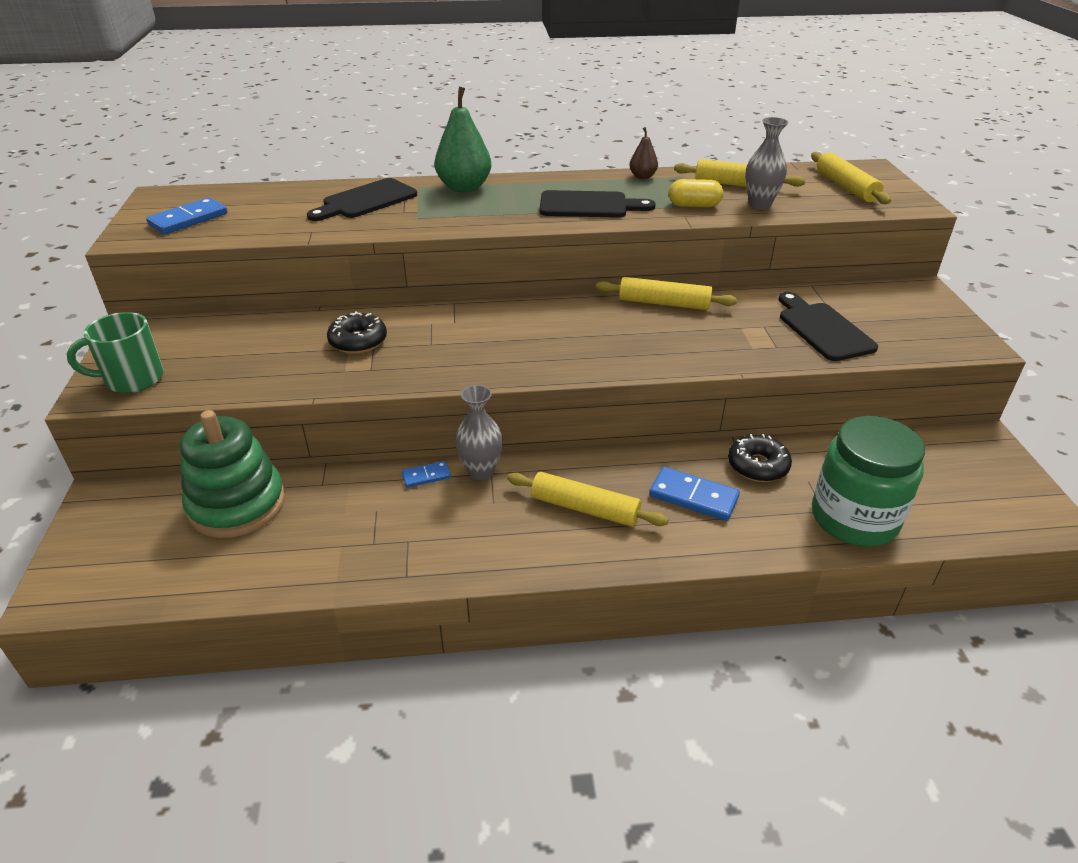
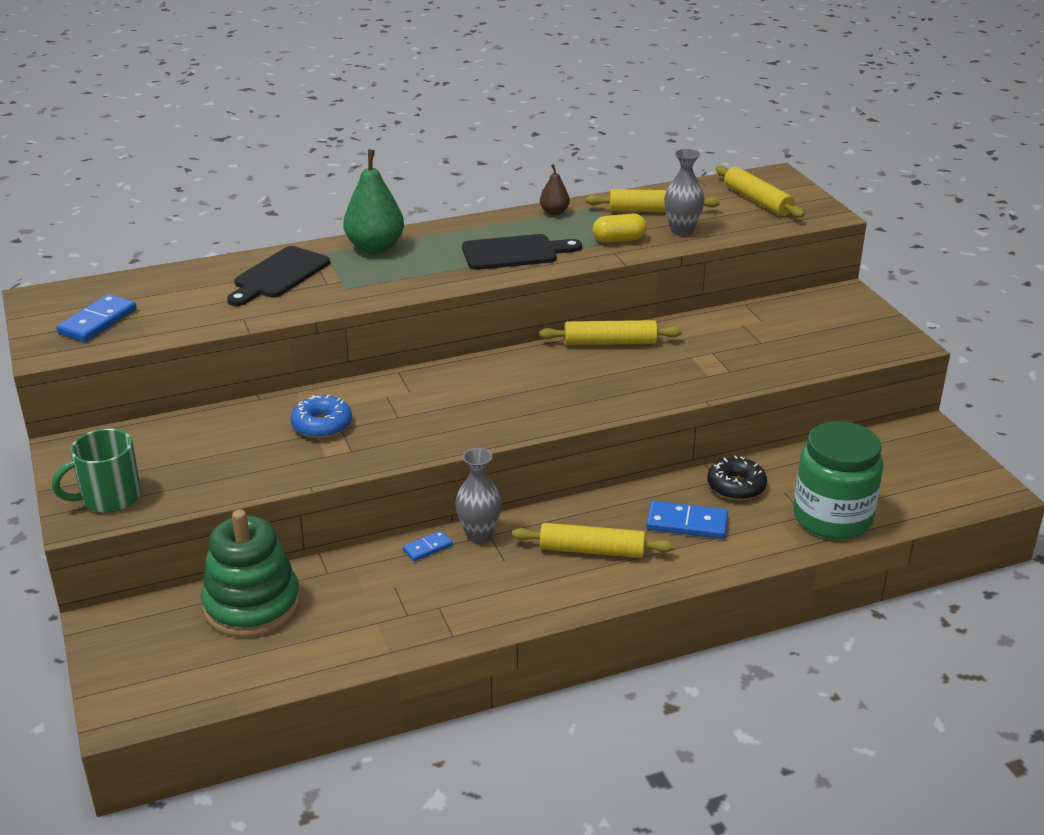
camera: 15 degrees left, 5 degrees down
black donut [327,311,387,354] -> blue donut [291,395,352,439]
black cutting board [779,292,878,361] -> none

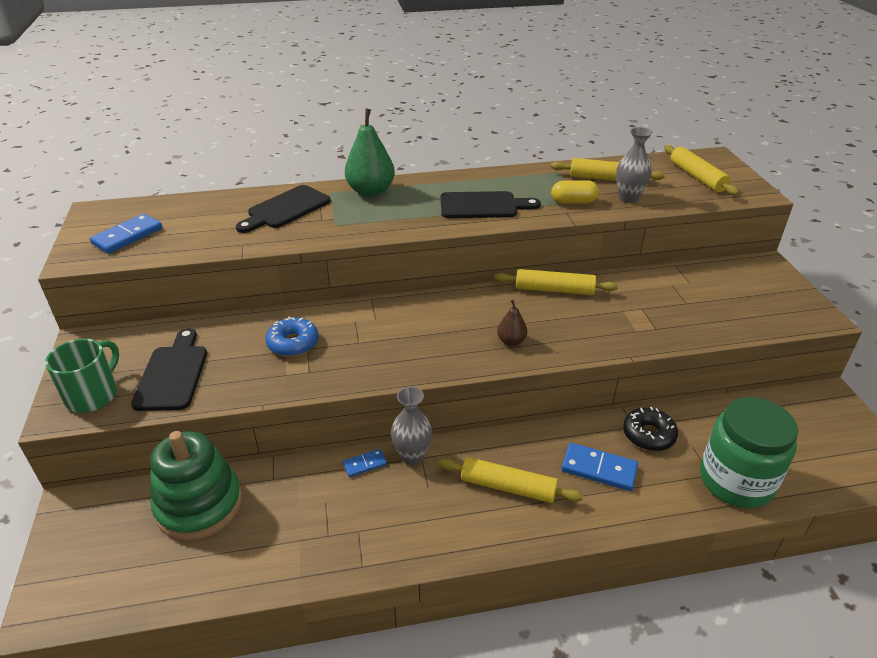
camera: 10 degrees right, 5 degrees up
green mug [52,429,141,513] -> green mug turned 135 degrees clockwise [45,339,119,413]
brown pear [540,164,570,215] -> brown pear moved to [497,299,527,346]
none -> black cutting board [131,328,207,411]

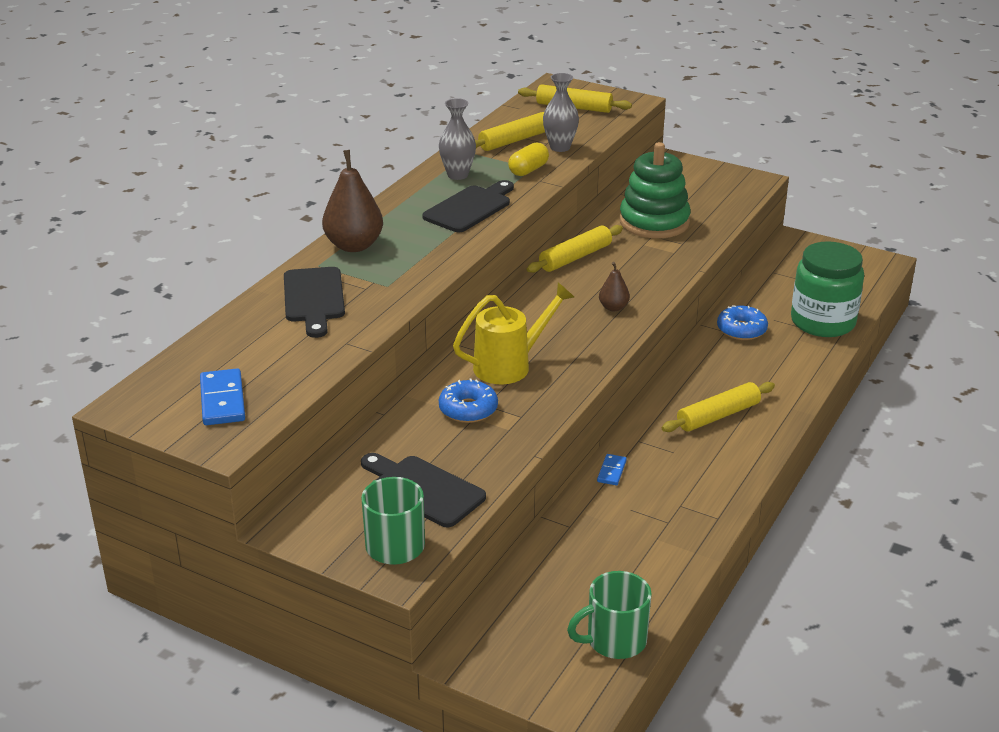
camera: 50 degrees left, 5 degrees down
green stacking toy [150,431,242,541] -> green stacking toy moved to [620,142,691,238]
green pear [345,108,395,197] -> brown pear [322,150,383,252]
grey vase [391,387,432,465] -> grey vase moved to [439,98,476,180]
blue domino [561,443,638,491] -> none
black donut [623,407,678,451] -> blue donut [717,305,768,340]
none -> yellow watering can [453,282,574,384]
none -> green mug [567,571,652,659]

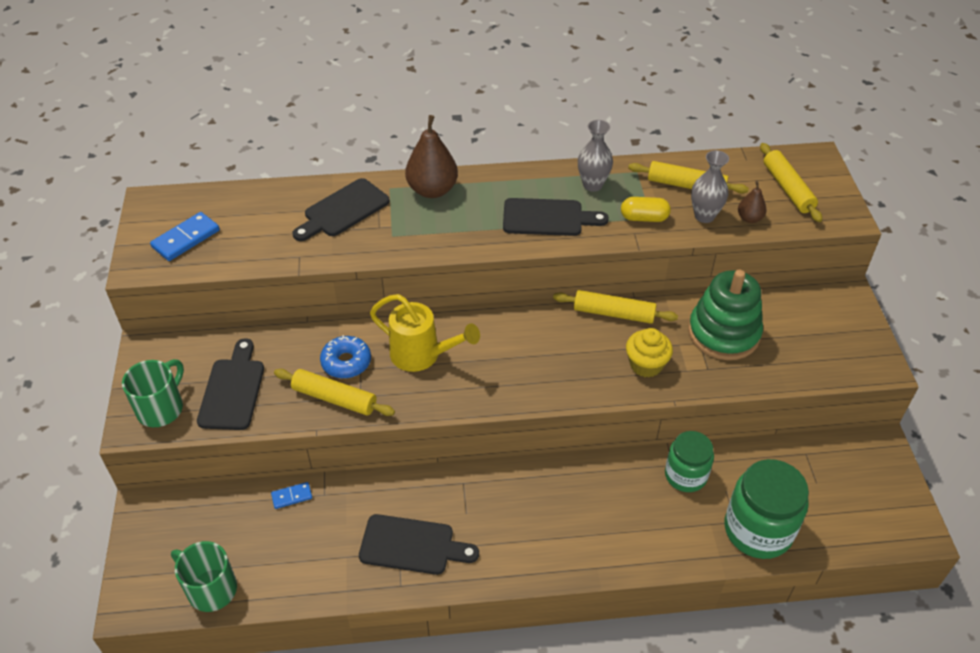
camera: 55 degrees right, 15 degrees up
blue domino [597,454,627,485] -> blue domino moved to [271,482,312,509]
brown pear [599,262,630,311] -> brown pear moved to [738,181,767,223]
yellow rolling pin [662,382,775,432] -> yellow rolling pin moved to [274,369,395,416]
blue donut [717,305,768,340] -> green jar [665,431,714,492]
none -> black cutting board [359,514,479,575]
none -> yellow cupcake [626,328,673,377]

